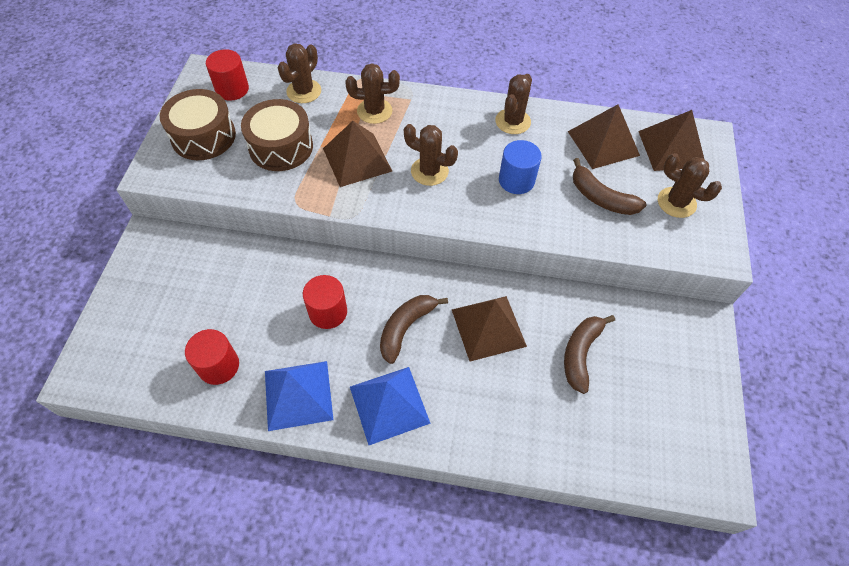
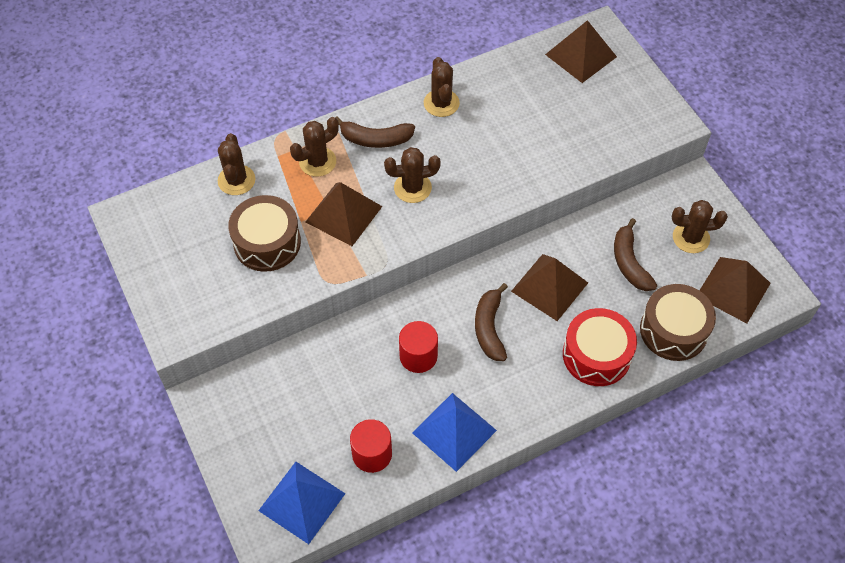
camera: 35 degrees left, 0 degrees up
brown drum [160,89,236,160] -> brown drum moved to [640,284,716,361]
red cylinder [206,49,249,101] -> none
blue pyramid [350,367,431,445] -> blue pyramid moved to [258,462,346,544]
blue cylinder [499,140,542,194] -> none
brown pyramid [568,104,640,169] -> brown pyramid moved to [699,257,771,324]
brown banana [573,158,646,215] -> brown banana moved to [335,117,415,148]
brown cactus [658,153,722,218] -> brown cactus moved to [672,200,728,253]
none -> red drum [563,308,637,386]

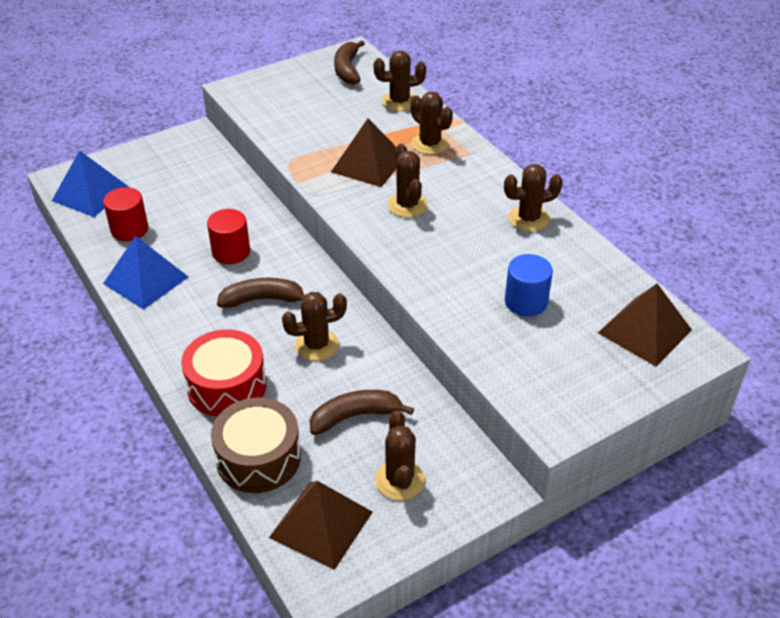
camera: 85 degrees right, 15 degrees down
brown drum [228,195,301,272] -> none
brown banana [335,117,415,148] -> brown banana moved to [334,40,365,85]
brown pyramid [511,254,588,321] -> brown cactus [282,292,347,361]
none -> blue cylinder [505,254,553,316]

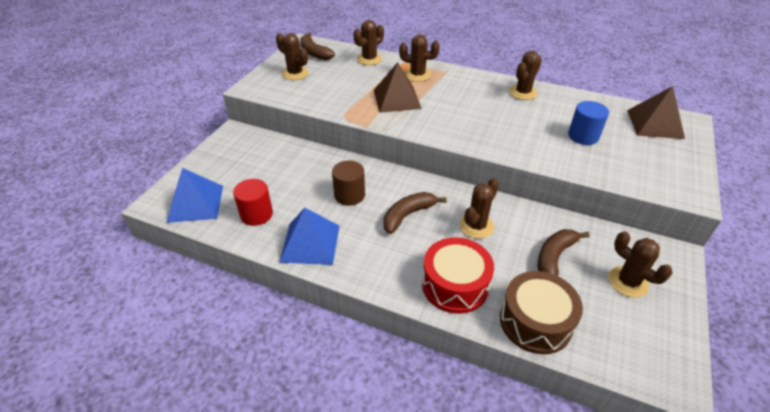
camera: 35 degrees left, 0 degrees up
red cylinder [207,209,250,264] -> brown cylinder [332,160,365,206]
brown pyramid [269,481,373,570] -> none
brown cactus [387,144,428,218] -> brown cactus moved to [276,33,309,80]

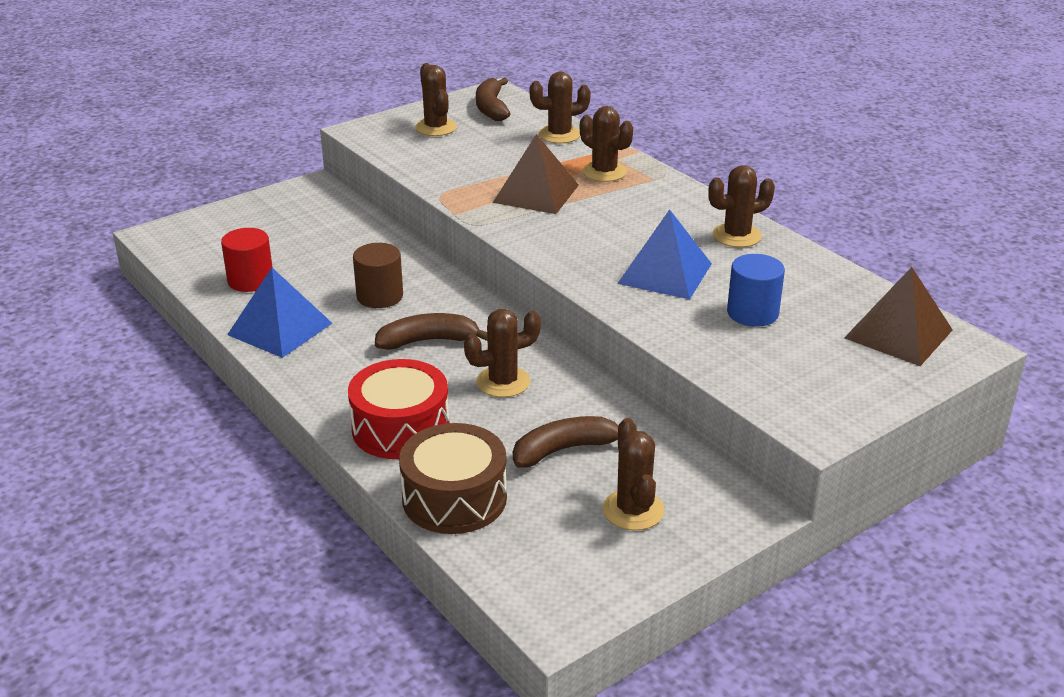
camera: 30 degrees right, 10 degrees down
blue pyramid [166,168,223,223] -> blue pyramid moved to [617,209,712,299]

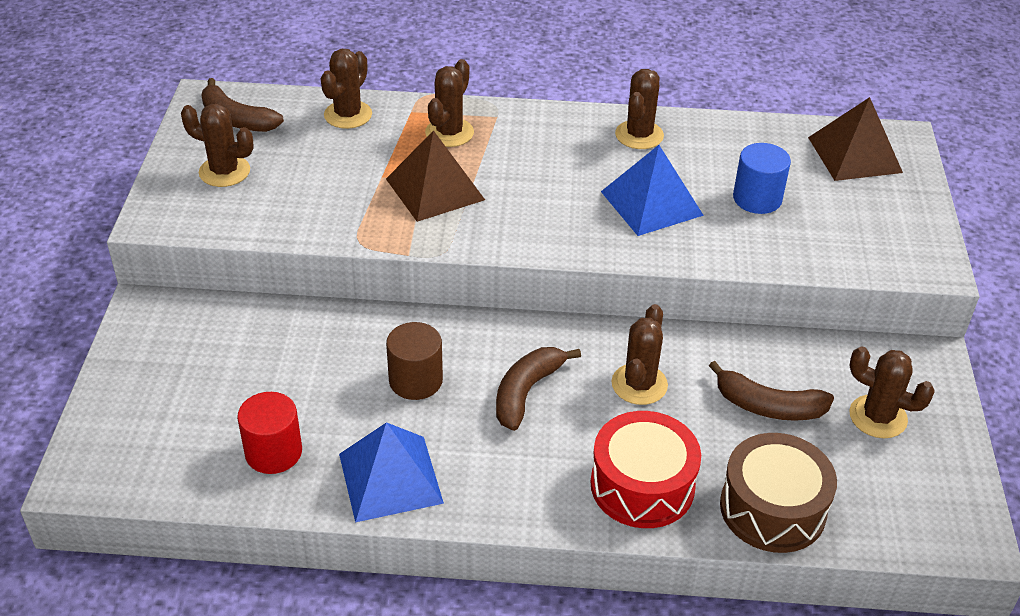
camera: 50 degrees left, 10 degrees up
brown banana [513,416,618,468] -> brown banana turned 90 degrees counterclockwise [709,361,834,421]
brown cactus [580,106,633,182] -> brown cactus turned 60 degrees counterclockwise [425,59,474,147]

